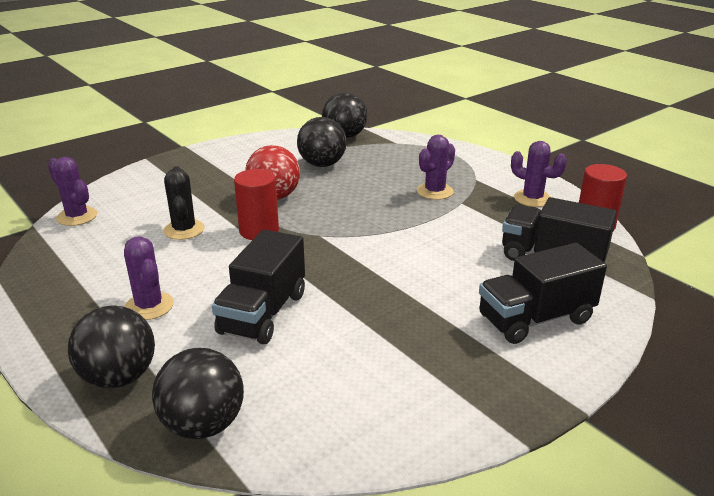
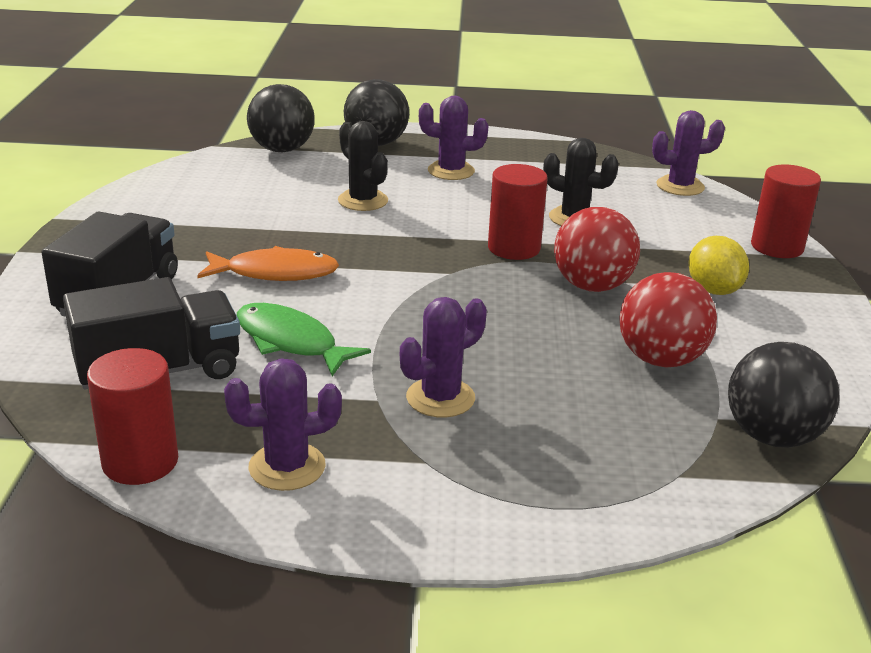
camera: 130 degrees right, 0 degrees up
black truck [212,230,305,344] -> black cactus [338,121,388,211]
black ball [297,117,347,167] -> red ball [619,272,717,367]
purple cactus [417,135,455,200] -> purple cactus turned 60 degrees clockwise [400,297,487,418]
none -> orange fish [197,246,339,281]
none -> green fish [237,303,371,376]
none -> yellow lemon [689,236,749,295]
none -> red cylinder [751,165,821,258]

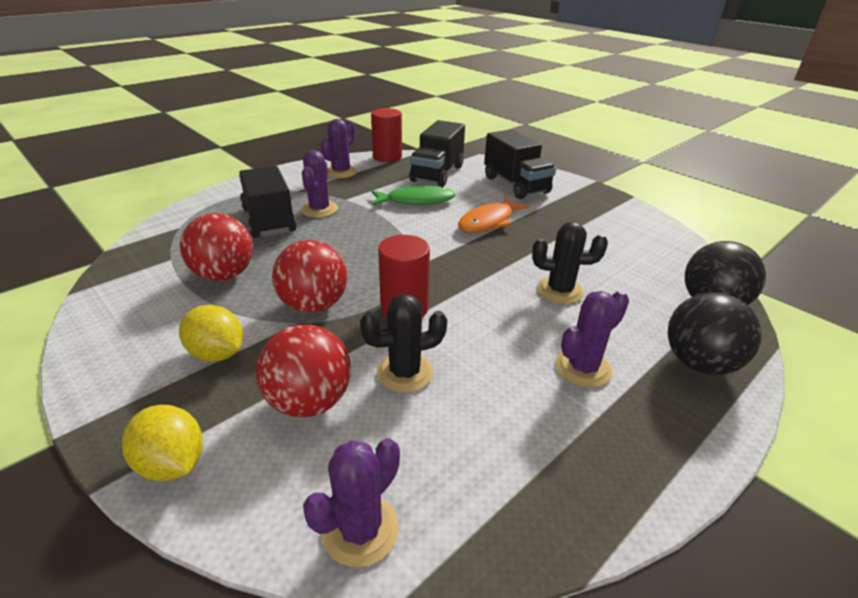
camera: 135 degrees right, 5 degrees up
black ball [728,342,839,448] -> none
red cylinder [751,165,821,258] -> yellow lemon [122,405,203,481]
none -> black truck [239,166,297,238]
none -> red ball [256,325,351,418]

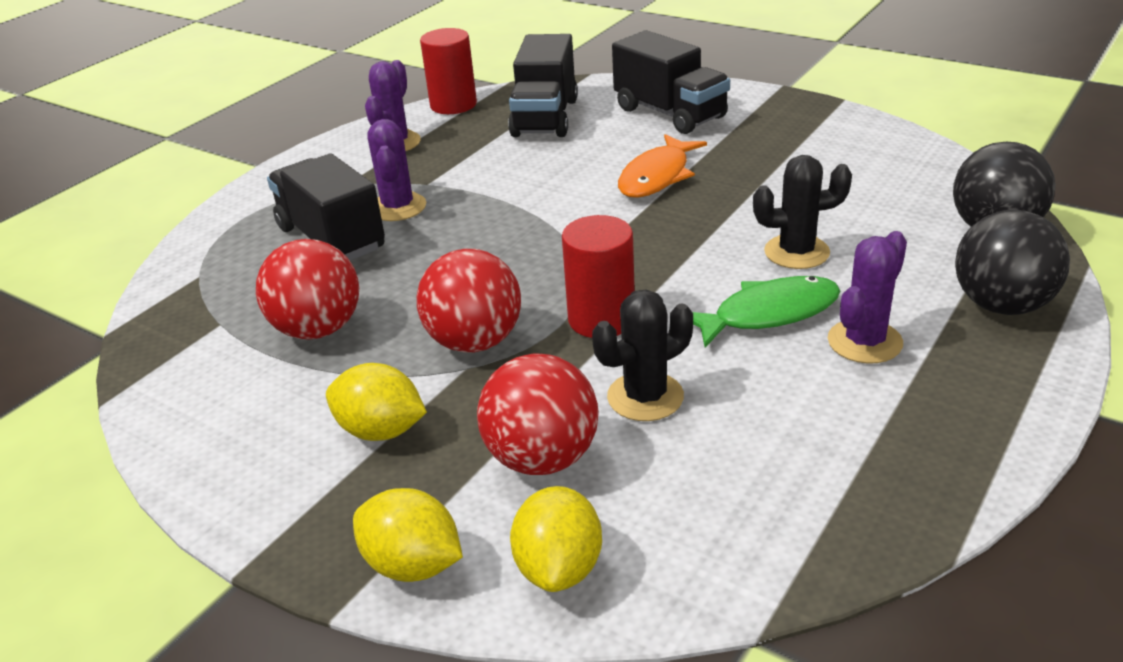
camera: 10 degrees left, 0 degrees up
purple cactus [303,438,400,567] -> none
green fish [371,185,455,206] -> green fish moved to [693,276,840,348]
none -> yellow lemon [510,486,602,592]

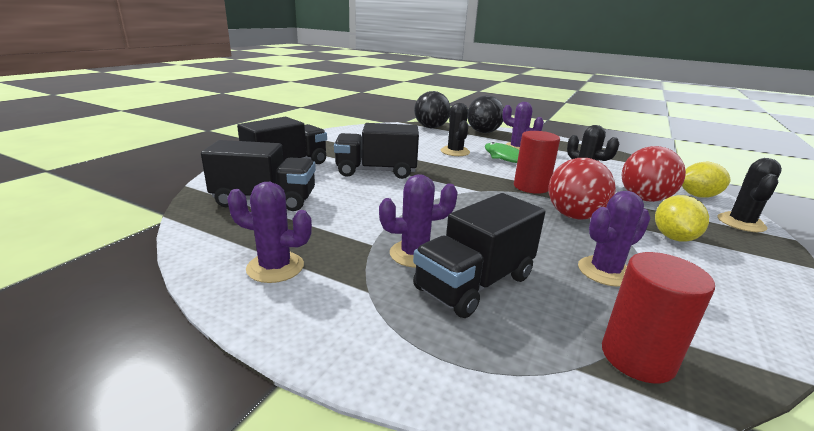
camera: 100 degrees left, 10 degrees down
red ball [256,239,359,340] -> purple cactus [578,191,650,287]
yellow lemon [353,488,463,582] -> black cactus [718,158,782,232]
red cylinder [420,28,477,114] -> red cylinder moved to [602,252,715,384]
orange fish [618,134,707,198] -> black truck [334,123,419,179]

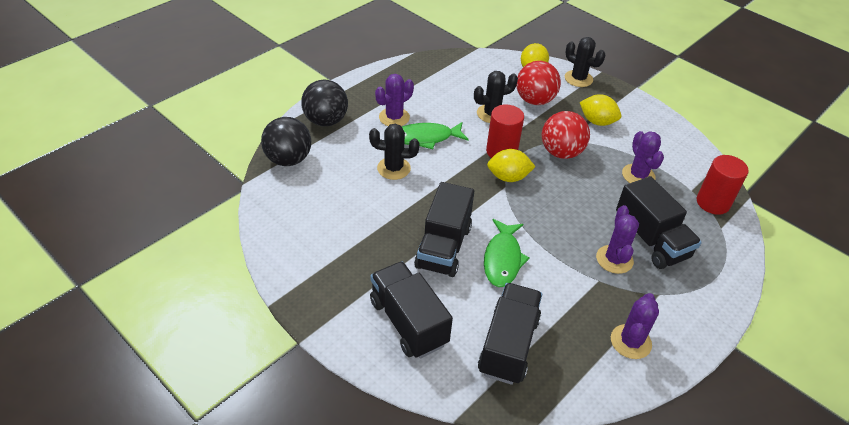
camera: 75 degrees left, 20 degrees up
none -> green fish [484,219,530,287]
none -> yellow lemon [487,149,536,182]

